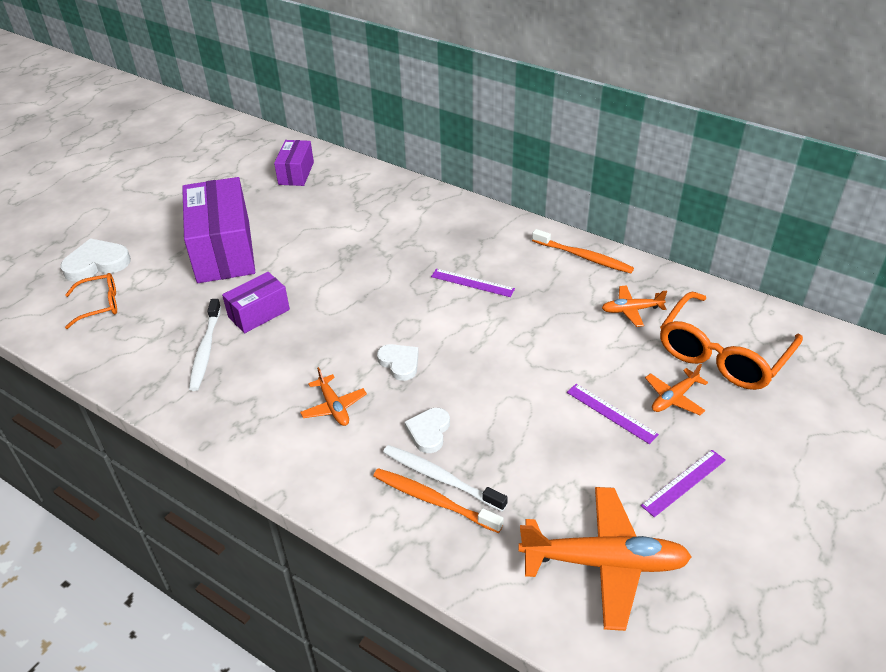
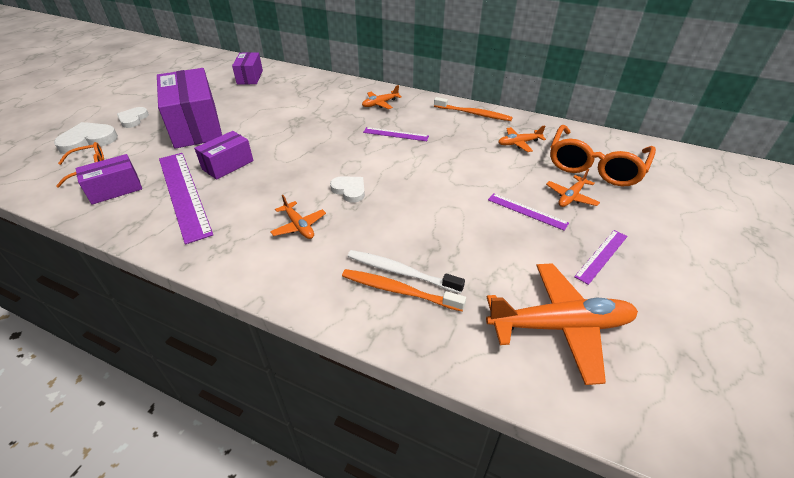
camera: 10 degrees left, 0 degrees up
white toothbrush [189,299,221,391] -> purple ruler [159,153,213,244]
white heart [404,408,450,453] -> white heart moved to [117,107,149,128]
none -> purple box [76,154,142,205]
none -> orange plane [362,85,402,109]

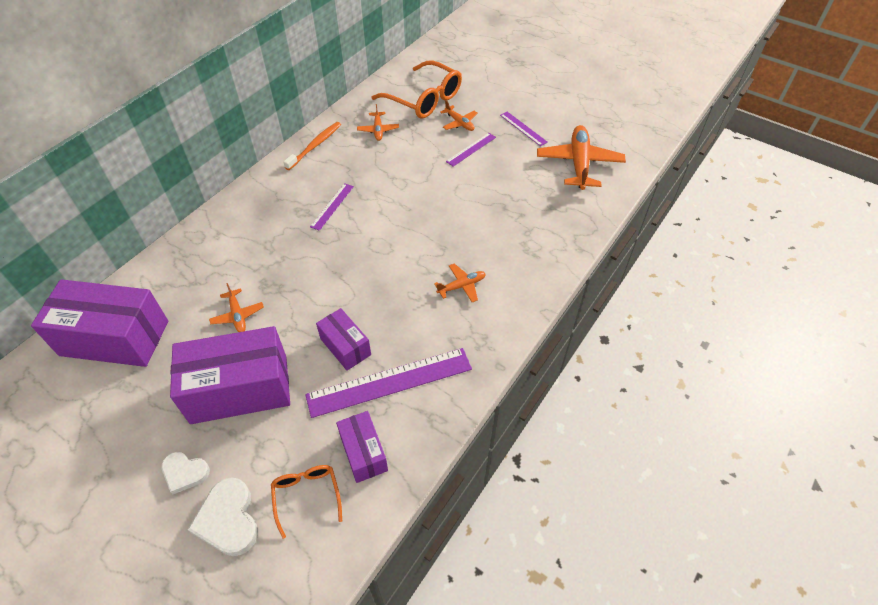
camera: 80 degrees left, 10 degrees up
purple box [232,52,263,85] -> purple box [31,279,168,367], size x1.90
white heart [330,176,365,203] -> none
orange toothbrush [342,269,466,312] -> none
white toothbrush [347,250,465,294] -> none
orange plane [362,85,402,109] -> orange plane moved to [209,283,264,332]

